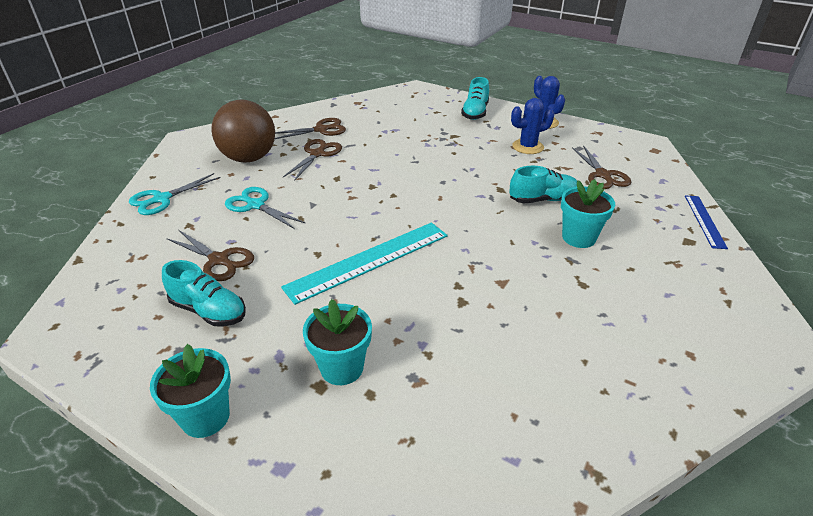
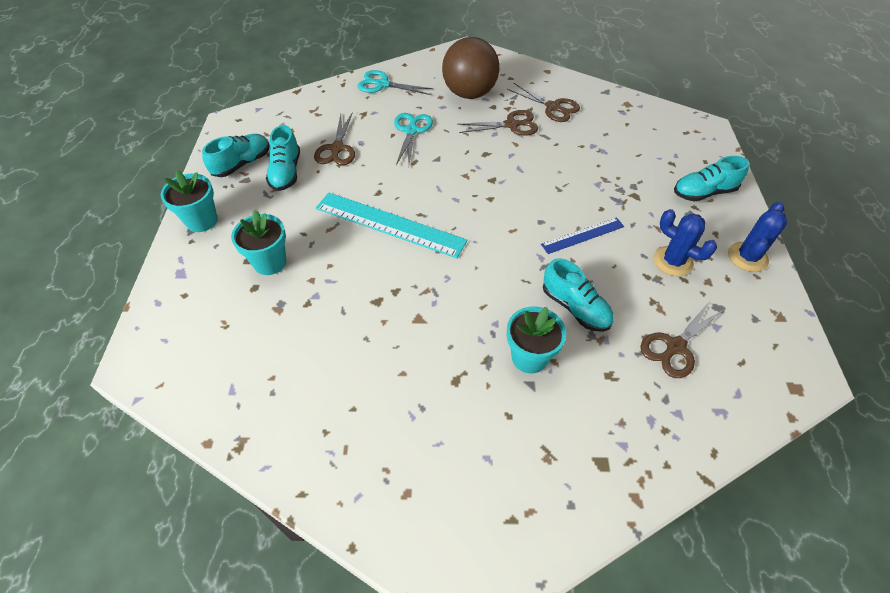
camera: 60 degrees right, 15 degrees up
blue ruler [685,196,728,249] -> blue ruler moved to [541,217,624,254]
none -> turquoise shoe [202,134,270,177]

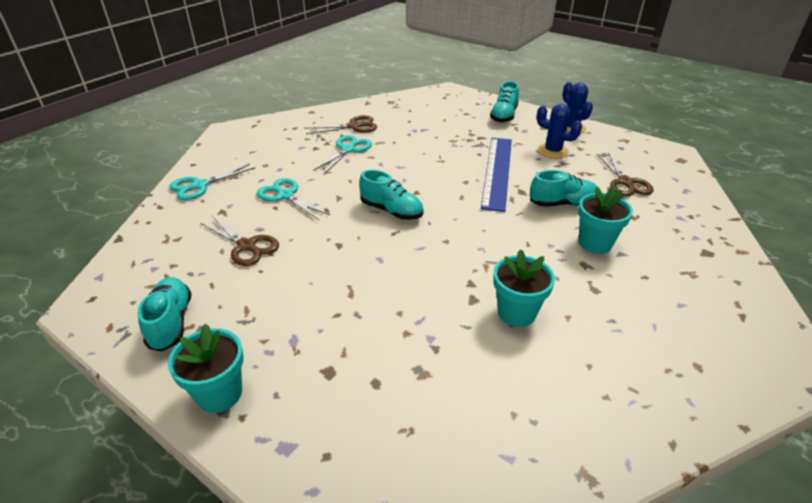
camera: 55 degrees left, 15 degrees down
turquoise flower pot [231,210,286,275] -> turquoise flower pot moved to [493,249,555,327]
turquoise shoe [266,125,300,191] -> turquoise shoe moved to [359,170,424,220]
turquoise ruler [316,192,468,258] -> none
brown ball [442,37,499,99] -> none
brown scissors [457,110,538,136] -> turquoise scissors [313,135,372,174]
blue ruler [541,217,624,254] -> blue ruler [481,138,512,212], size x1.81
blue cactus [654,209,717,276] -> blue cactus turned 45 degrees clockwise [537,104,582,159]

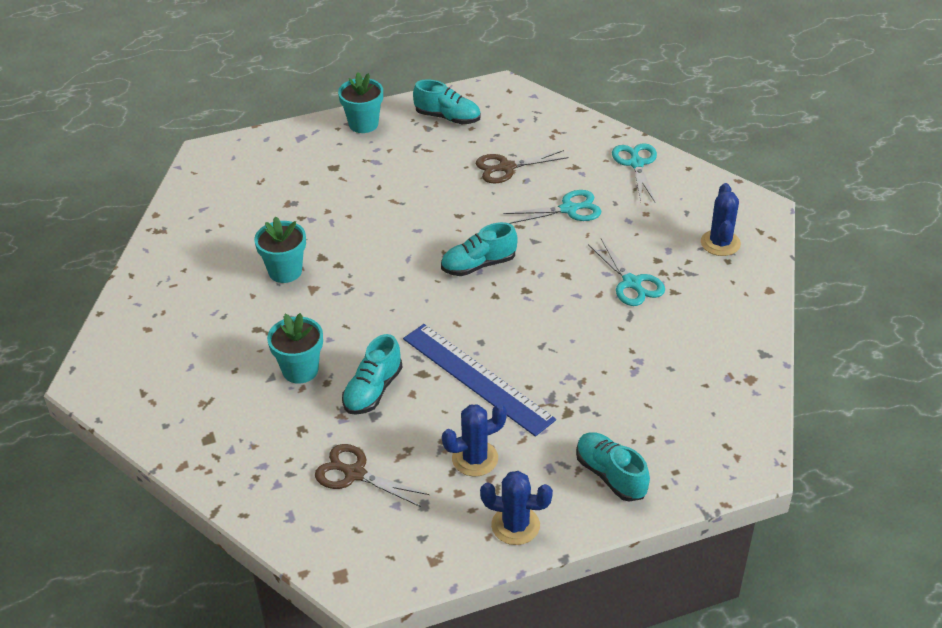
camera: 125 degrees right, 5 degrees up
brown scissors [305,115,377,134] -> none
none -> blue cactus [701,183,741,256]

